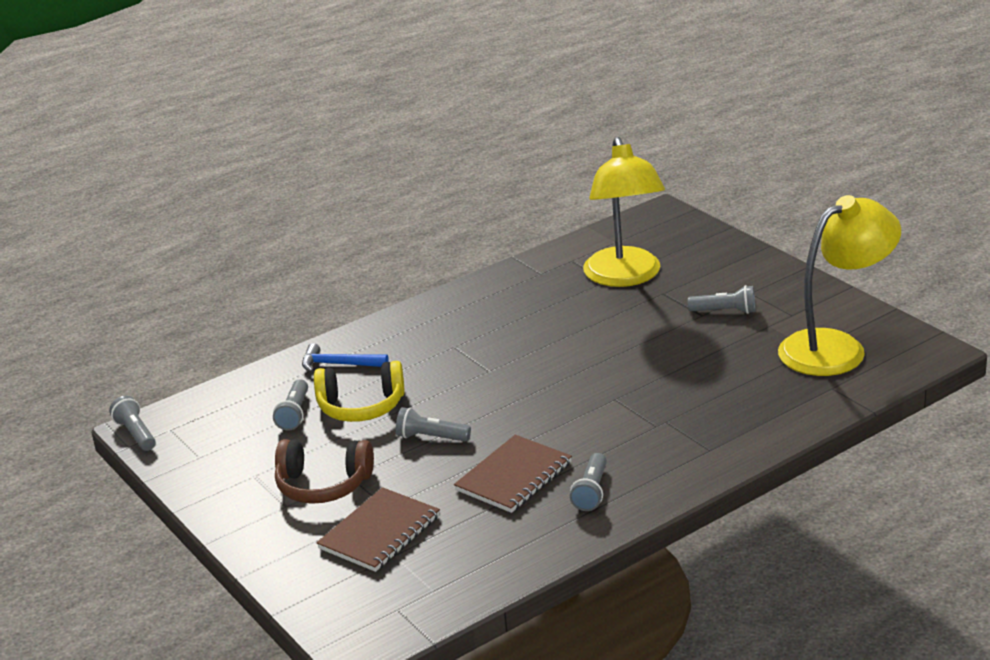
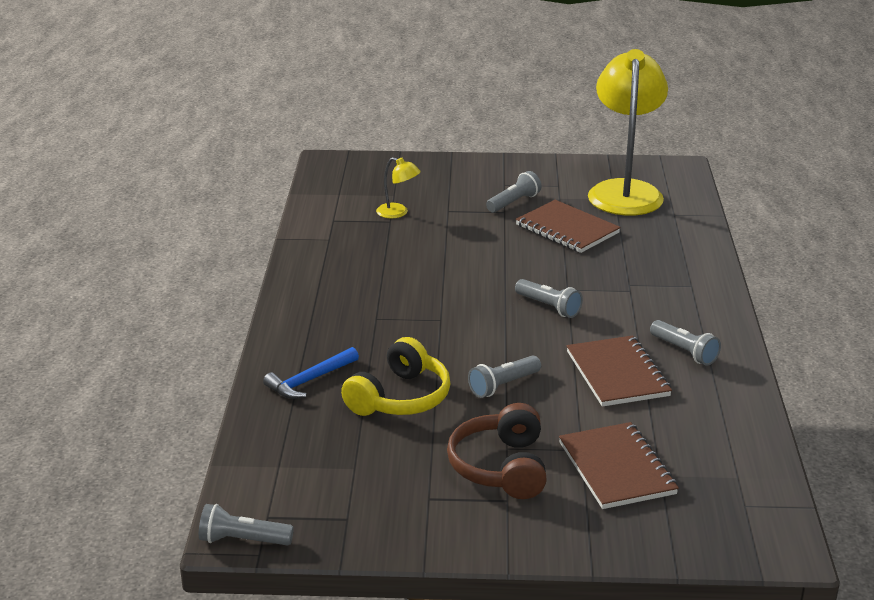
camera: 55 degrees left, 0 degrees up
grey flashlight [273,379,308,431] -> grey flashlight moved to [515,279,583,318]
brown headphones [275,439,374,504] -> brown headphones turned 135 degrees clockwise [447,403,547,499]
yellow lamp [583,137,665,287] -> yellow lamp [376,157,421,218], size x0.41
none -> brown notebook [516,200,621,253]

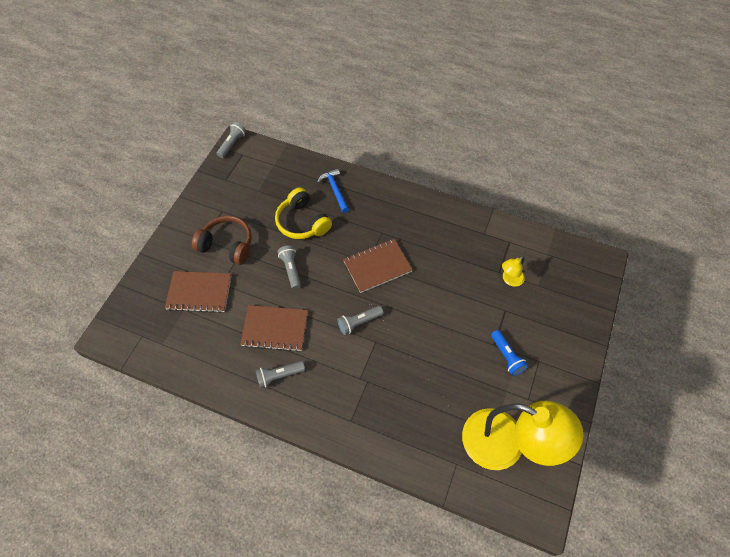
camera: 110 degrees right, 30 degrees up
grey flashlight [486,171,541,212] -> blue flashlight [491,330,528,376]
brown notebook [516,200,621,253] -> brown notebook moved to [343,239,413,293]

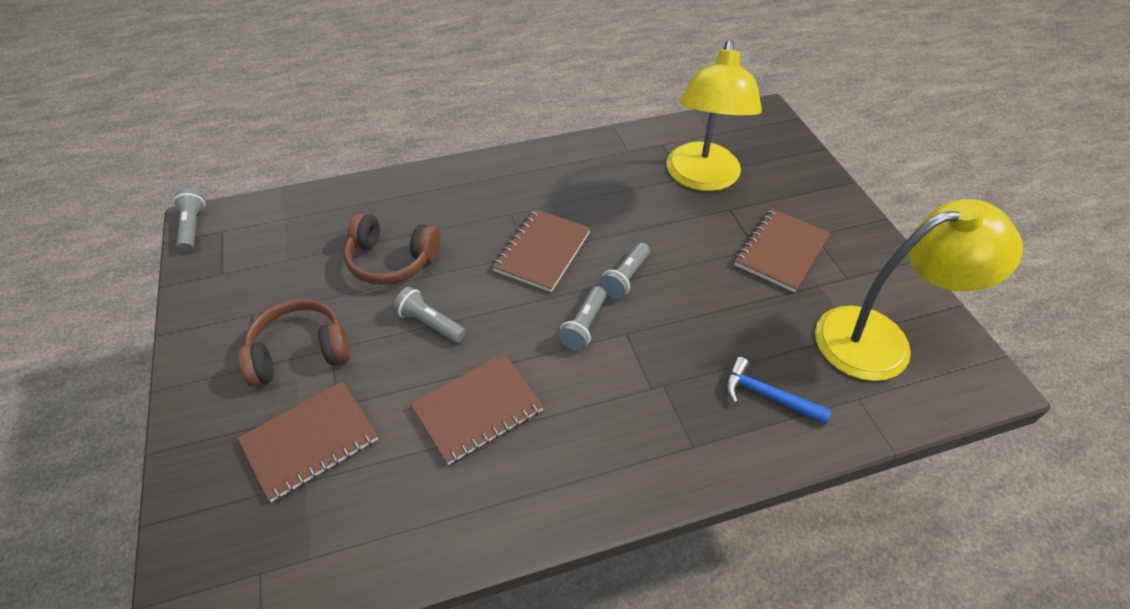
camera: 40 degrees left, 10 degrees down
grey flashlight [255,361,305,388] -> grey flashlight moved to [599,243,650,299]
yellow headphones [275,188,332,239] -> brown headphones [344,213,440,285]
blue hammer [317,168,349,213] -> blue hammer moved to [725,357,832,424]
blue flashlight [491,330,528,376] -> brown notebook [734,209,831,292]
yellow lamp [502,256,525,287] -> yellow lamp [666,39,762,191], size x2.43

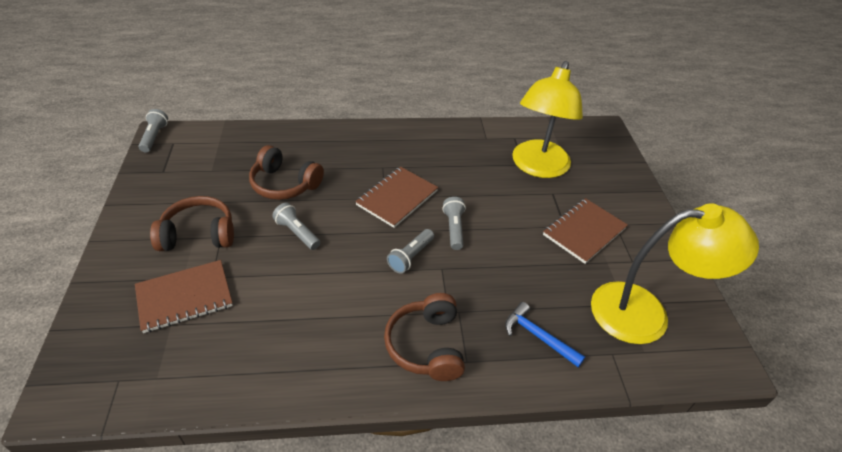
camera: 10 degrees right, 5 degrees down
brown notebook [410,353,544,465] -> none
grey flashlight [599,243,650,299] -> grey flashlight turned 135 degrees clockwise [442,197,466,250]
none -> brown headphones [384,293,465,381]

